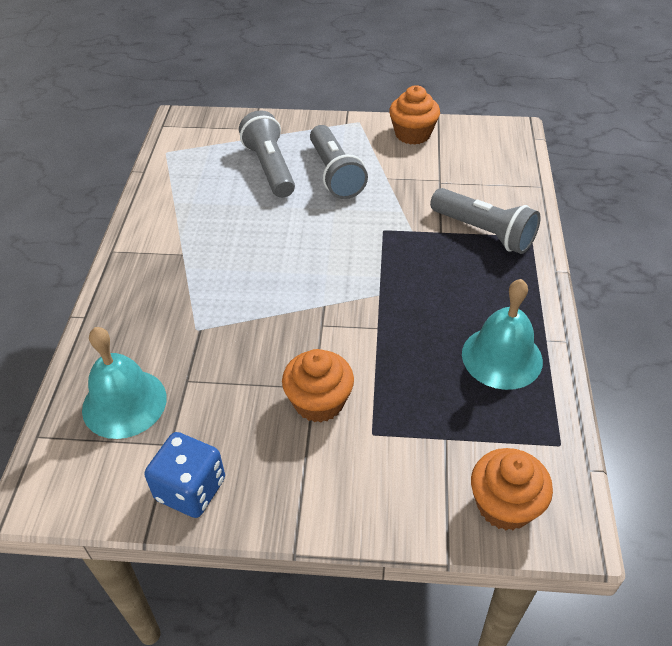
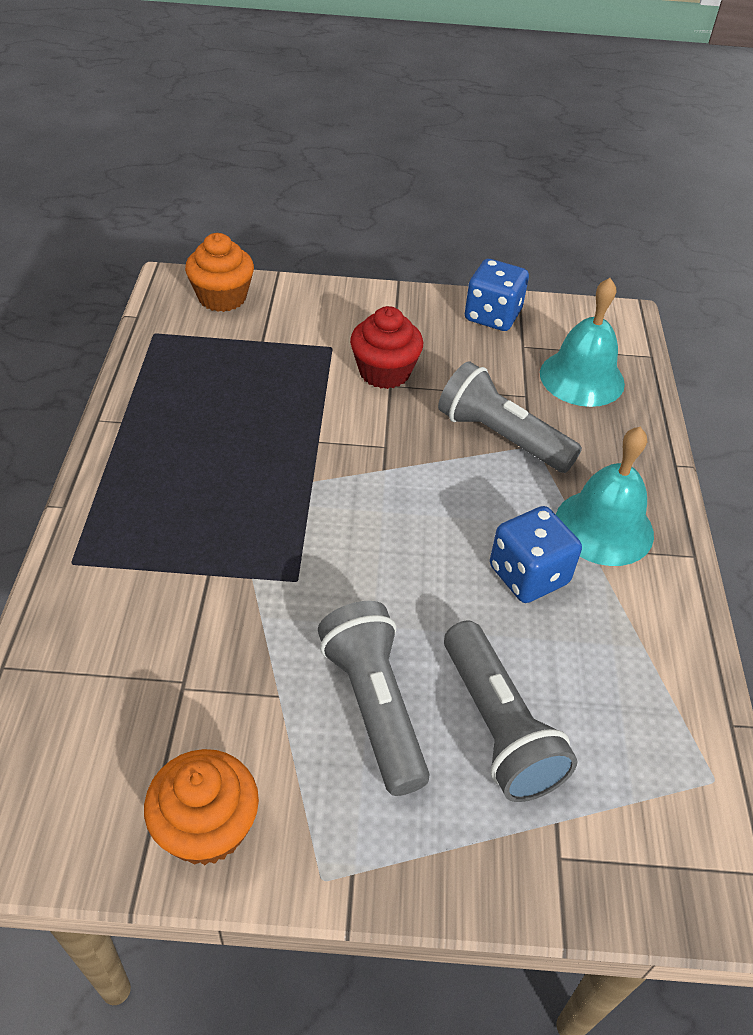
camera: 175 degrees right, 0 degrees up
orange cupcake [282,349,354,422] -> red cupcake [350,306,423,389]
grey flashlight [430,188,541,254] -> grey flashlight moved to [438,361,582,473]
turquoise bell [462,279,543,390] -> turquoise bell moved to [556,427,654,566]
none -> blue dice [490,506,582,603]

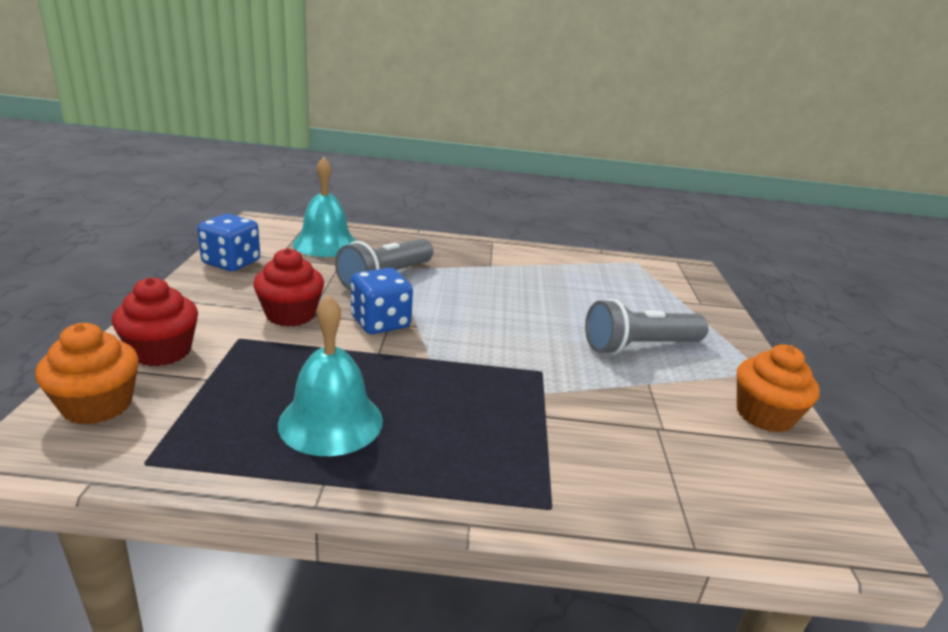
camera: 90 degrees left, 20 degrees down
grey flashlight [444,621,577,802] -> none
blue dice [490,506,582,603] -> blue dice moved to [351,268,413,334]
turquoise bell [556,427,654,566] -> turquoise bell moved to [278,295,383,456]
none -> red cupcake [112,277,198,366]

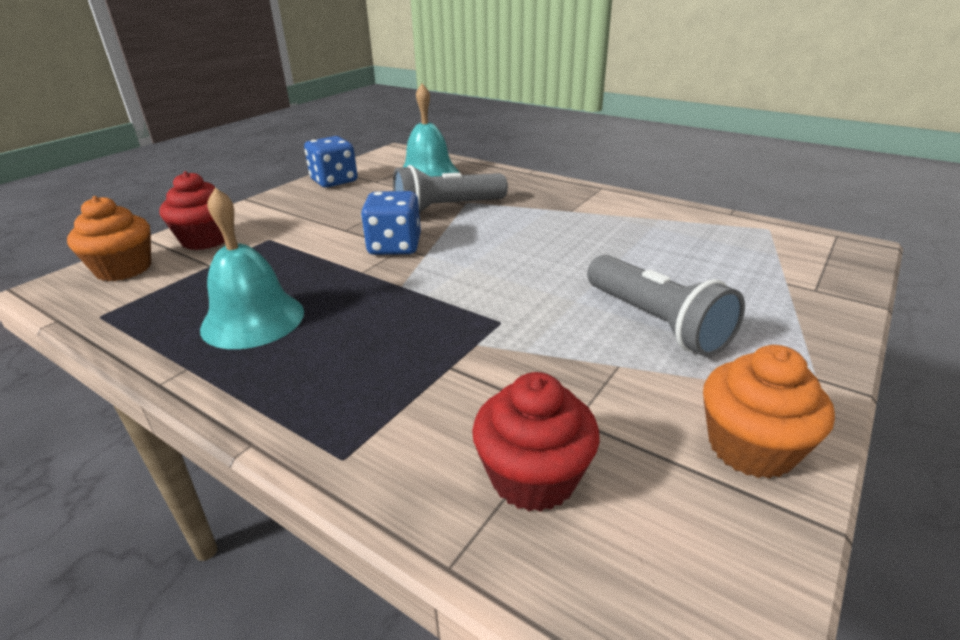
camera: 35 degrees right, 5 degrees up
red cupcake [253,248,324,327] -> red cupcake moved to [472,372,600,512]
grey flashlight [585,299,709,355] -> grey flashlight turned 135 degrees counterclockwise [587,255,745,357]

